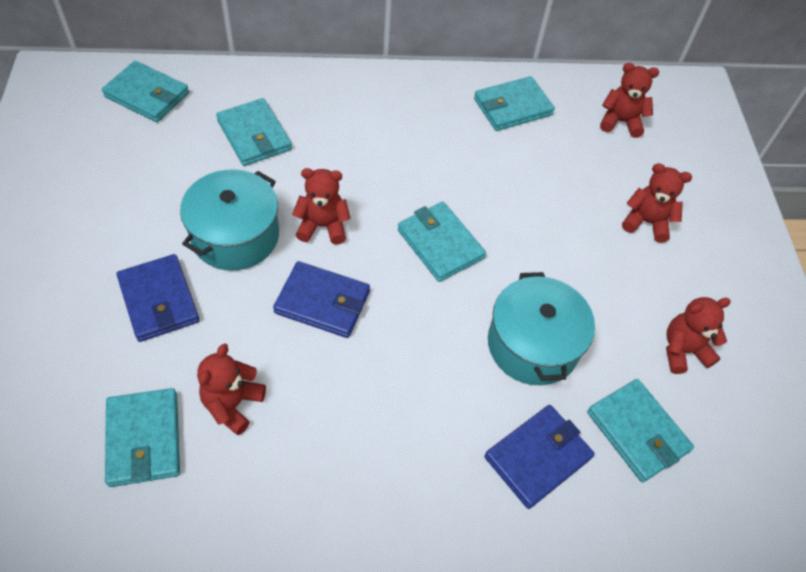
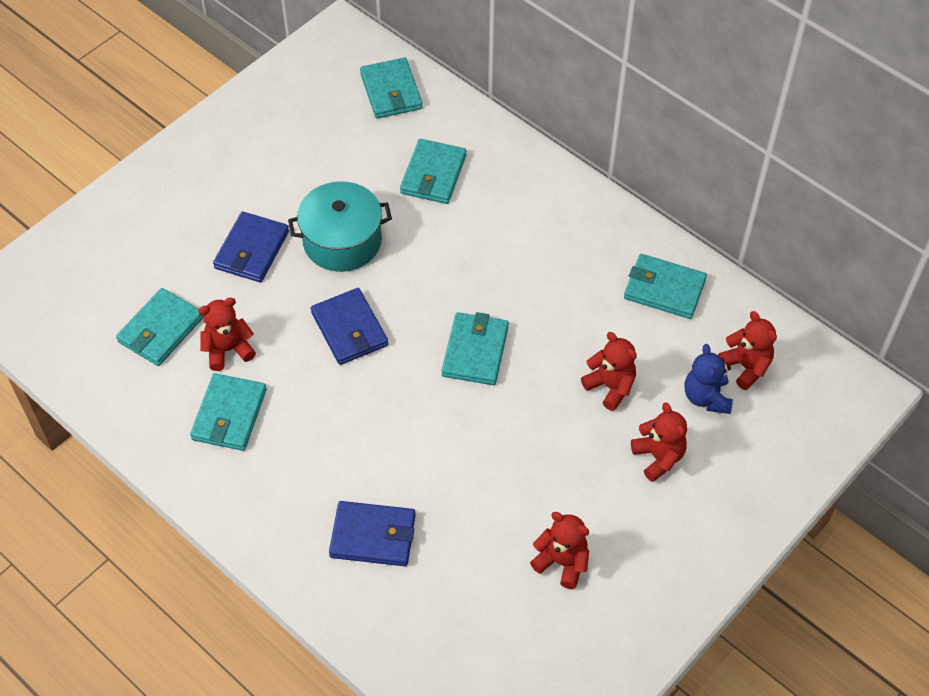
camera: 50 degrees right, 0 degrees up
red teddy bear [292,168,351,245] -> red teddy bear moved to [581,332,637,411]
turquoise pot [488,272,595,385] -> none
turquoise wallet [587,379,694,482] -> turquoise wallet moved to [190,373,267,451]
none -> blue teddy bear [685,344,733,414]

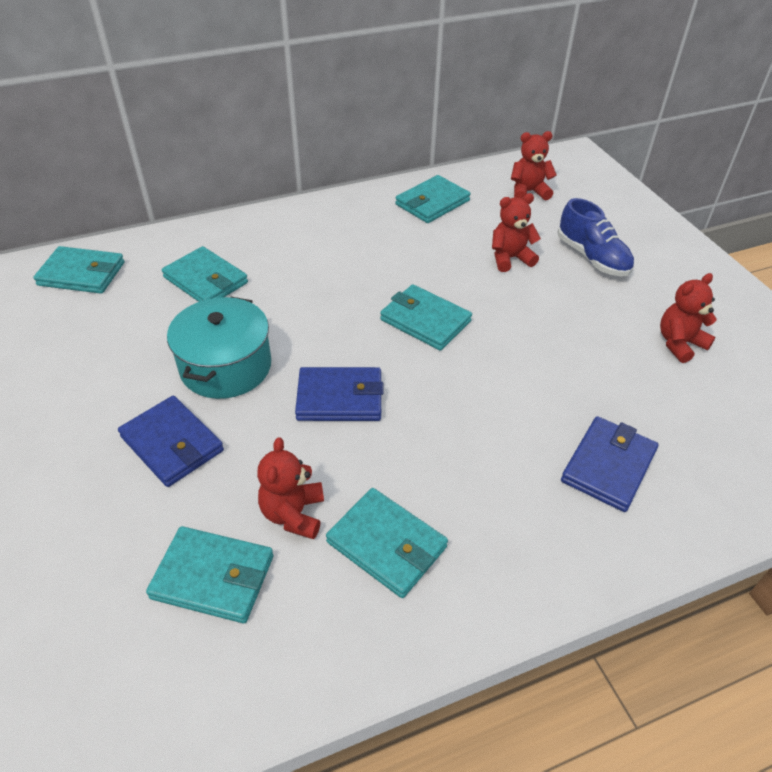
camera: 65 degrees left, 10 degrees down
turquoise wallet [116,288,203,366] -> turquoise wallet turned 45 degrees counterclockwise [146,526,274,623]
red teddy bear [631,402,687,482] -> blue shoe [557,198,634,276]
blue teddy bear [685,344,733,414] -> none

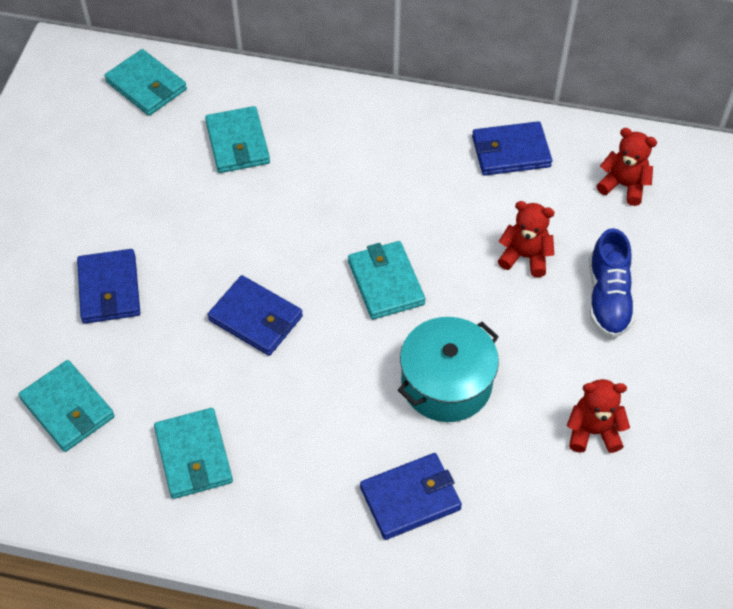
camera: 35 degrees right, 10 degrees up
turquoise pot [167,297,271,399] -> turquoise pot moved to [398,317,499,422]
red teddy bear [257,437,324,539] -> none
turquoise wallet [395,175,471,223] -> blue wallet [472,121,552,176]

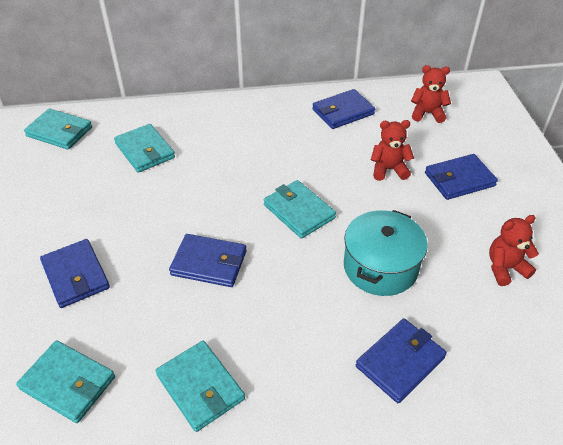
camera: 20 degrees left, 10 degrees down
blue shoe [589,228,635,338] -> blue wallet [425,154,498,200]

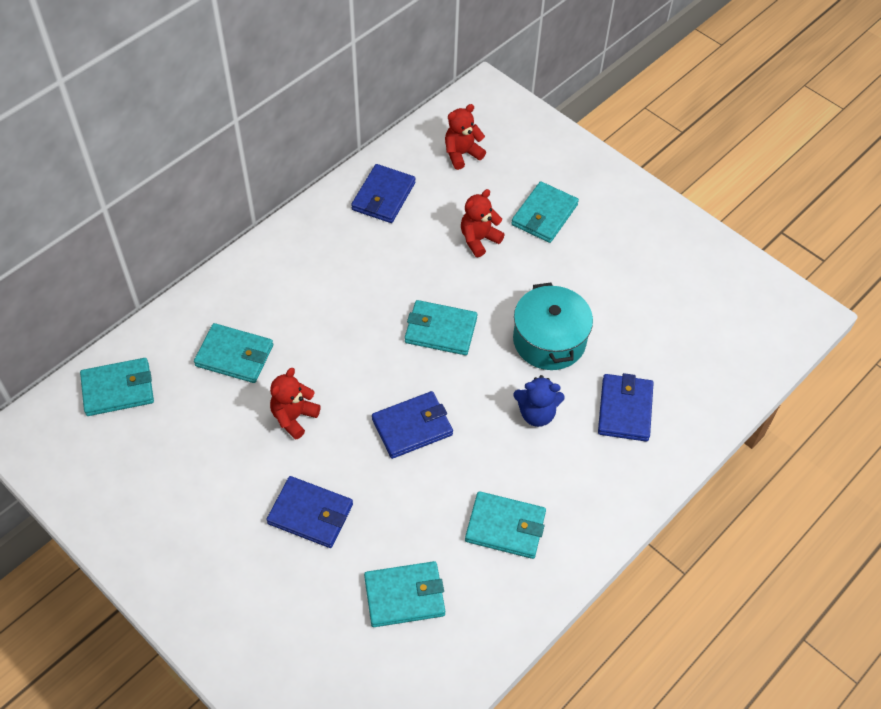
camera: 40 degrees left, 10 degrees up
blue wallet [425,154,498,200] -> turquoise wallet [511,181,579,243]
red teddy bear [489,215,539,286] -> red teddy bear moved to [270,368,321,440]
none -> blue teddy bear [513,375,565,427]

